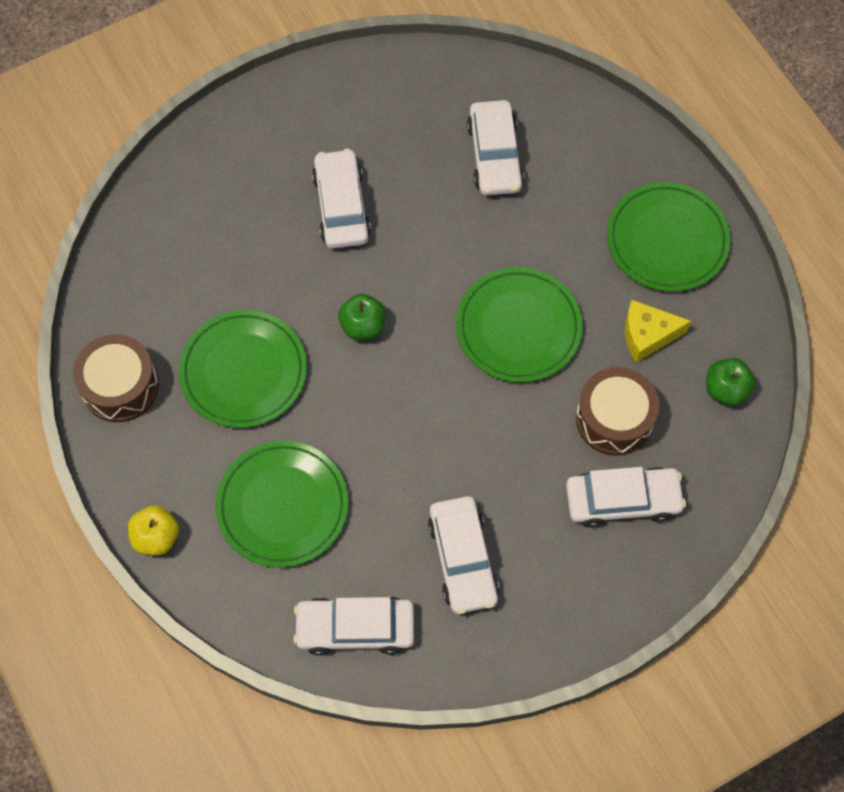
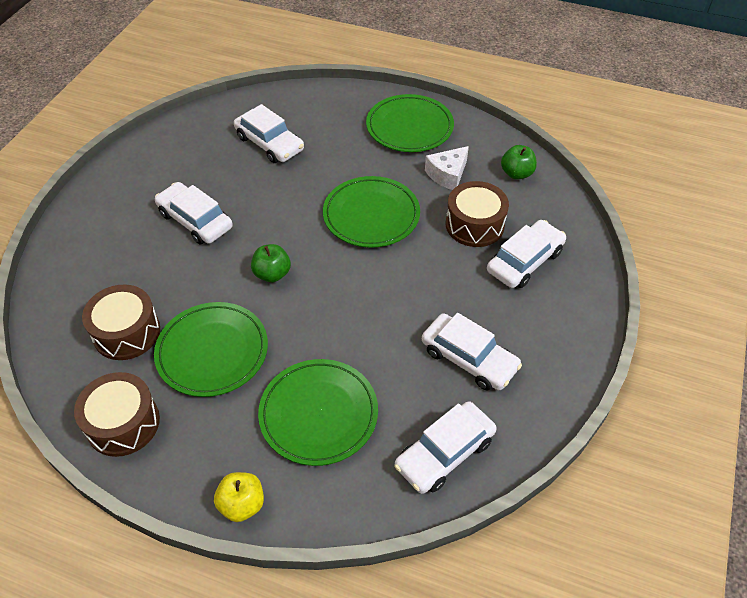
camera: 40 degrees left, 15 degrees down
yellow cheese [625,300,691,363] -> white cheese [425,146,469,190]
none -> brown drum [82,284,160,360]

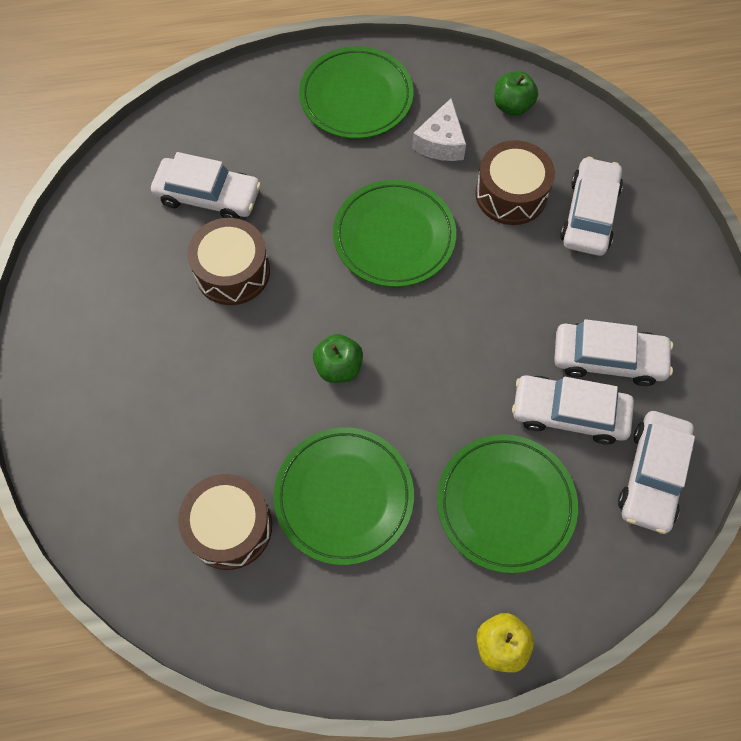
camera: 30 degrees left, 15 degrees up
brown drum [74,372,160,457] -> brown drum moved to [187,218,270,305]
white car [155,182,233,244] -> white car moved to [512,375,634,445]

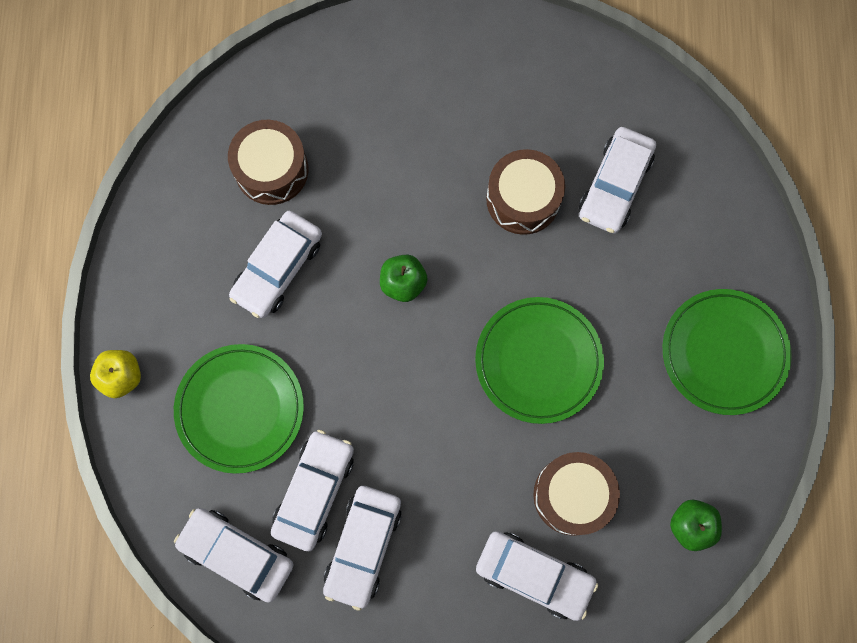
camera: 100 degrees right, 10 degrees up
green plate [274,427,414,565] -> white car [229,211,322,318]
white cheese [412,98,466,161] -> none

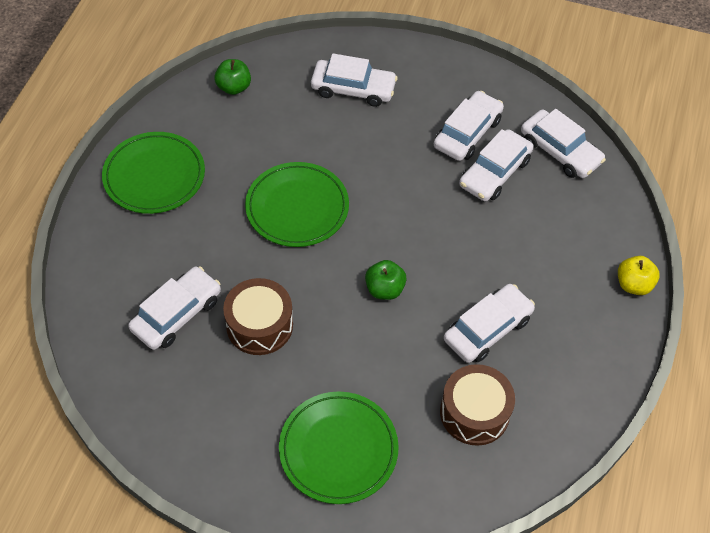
camera: 165 degrees left, 20 degrees down
green plate [174,344,304,474] -> green plate moved to [279,392,399,504]
white car [476,531,598,621] -> white car turned 150 degrees clockwise [311,53,398,107]
brown drum [533,452,620,536] -> none

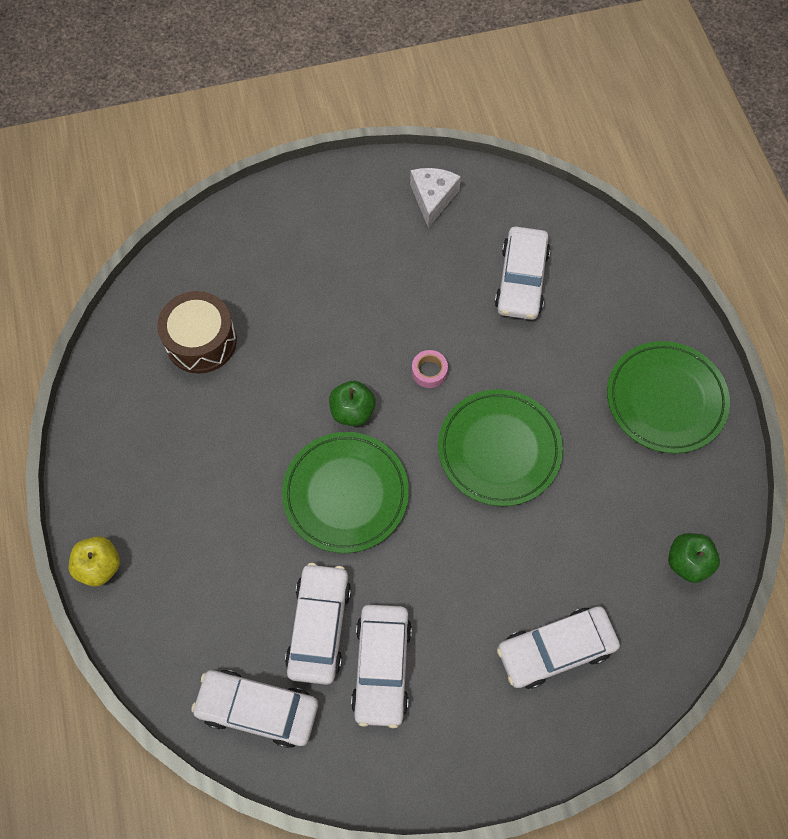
camera: 150 degrees right, 10 degrees up
brown drum [223,278,293,355] -> none
green plate [279,392,399,504] -> green plate moved to [282,432,409,553]
white car [444,284,535,363] -> none
none -> white cheese [410,168,461,228]
none -> pink tape [412,350,448,388]

